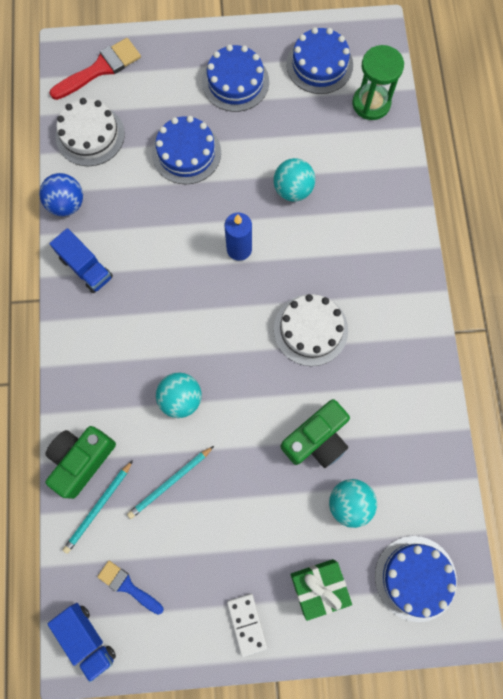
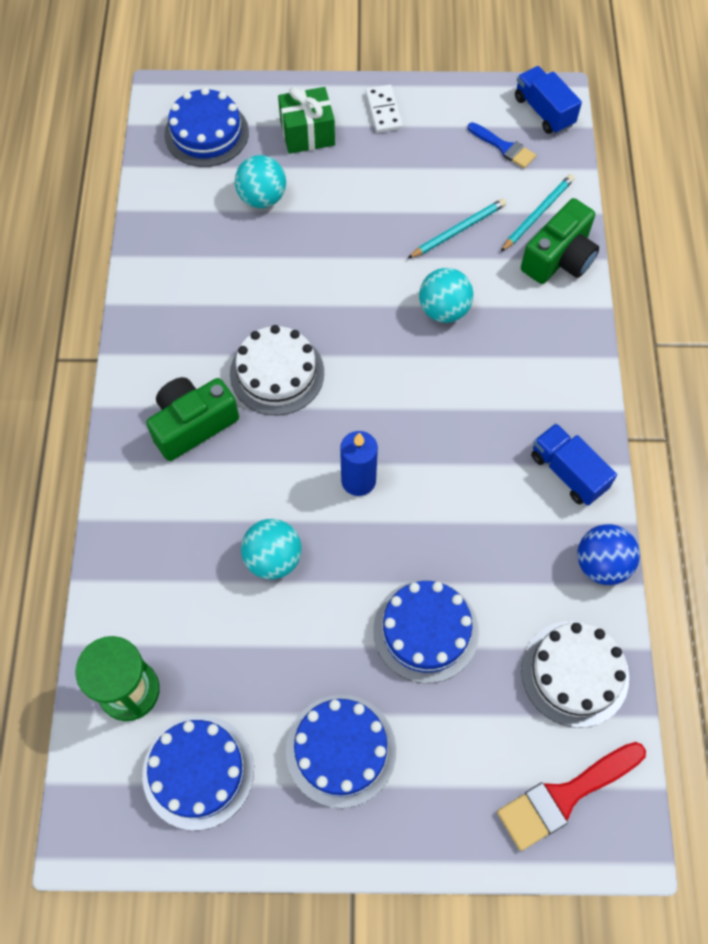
camera: 175 degrees left, 10 degrees down
green camera [281,399,350,468] -> green camera moved to [146,377,239,461]

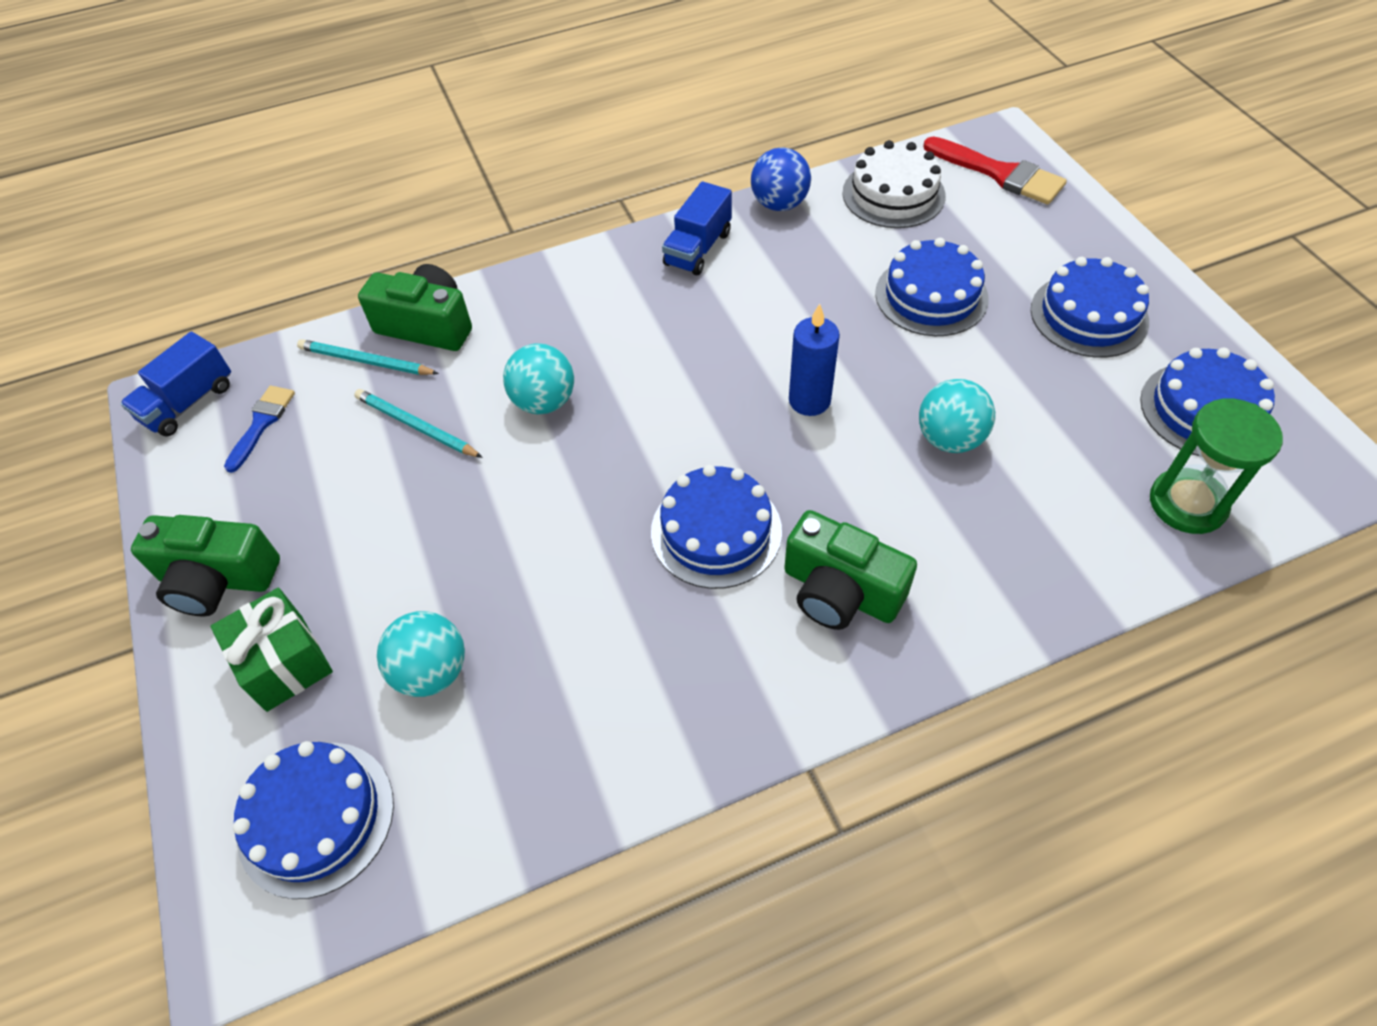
camera: 110 degrees left, 10 degrees down
white cake [230,325,324,415] -> blue cake [651,465,782,589]
white domino [365,85,403,133] -> green camera [131,515,280,616]

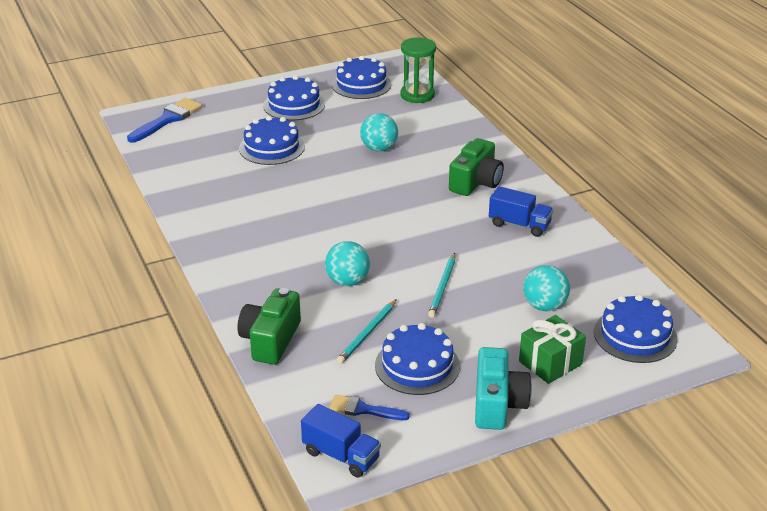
camera: 95 degrees left, 20 degrees down
green camera [131,515,280,616] -> turquoise camera [475,347,532,430]
turquoise pencil [297,339,439,375] -> turquoise pencil moved to [428,253,455,318]
blue cake [651,465,782,589] -> blue cake moved to [375,323,460,395]
blue truck [662,181,732,276] -> blue truck moved to [489,186,553,237]
blue ball [751,147,811,211] -> none
blue candle [789,303,840,416] -> none
white cake [842,140,946,228] -> none
red brush [923,136,1067,205] -> blue brush [127,98,202,143]

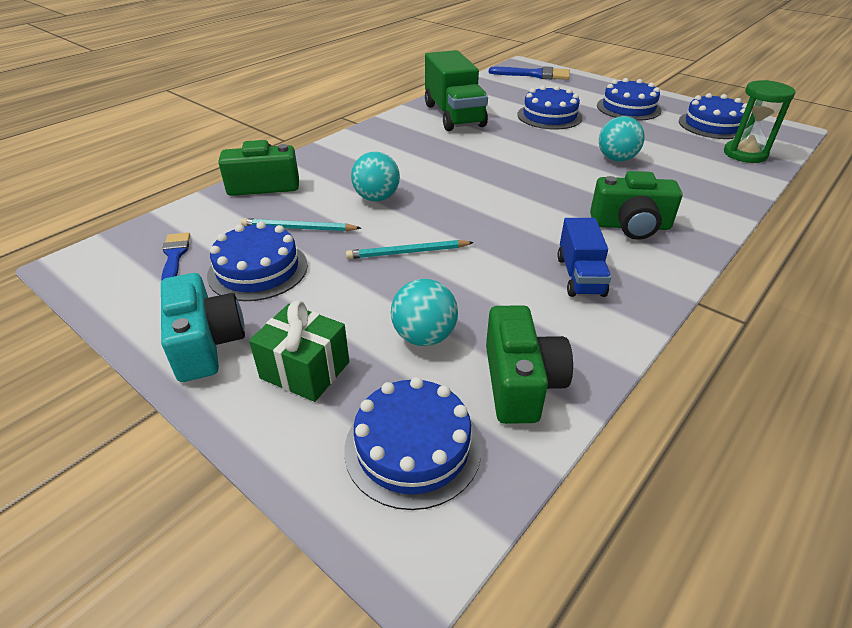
camera: 65 degrees right, 5 degrees up
blue truck [301,404,381,478] -> none
turquoise camera [475,347,532,430] -> turquoise camera turned 90 degrees counterclockwise [161,273,245,382]
none -> green truck [425,50,488,131]
none -> green camera [486,305,573,424]

